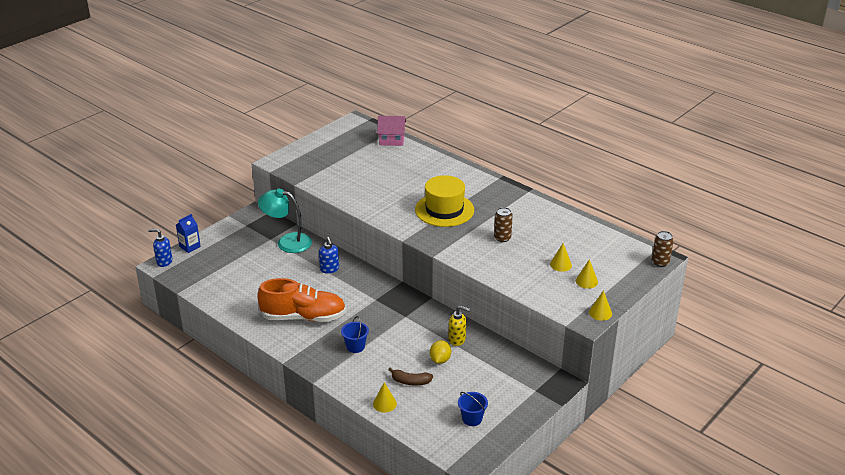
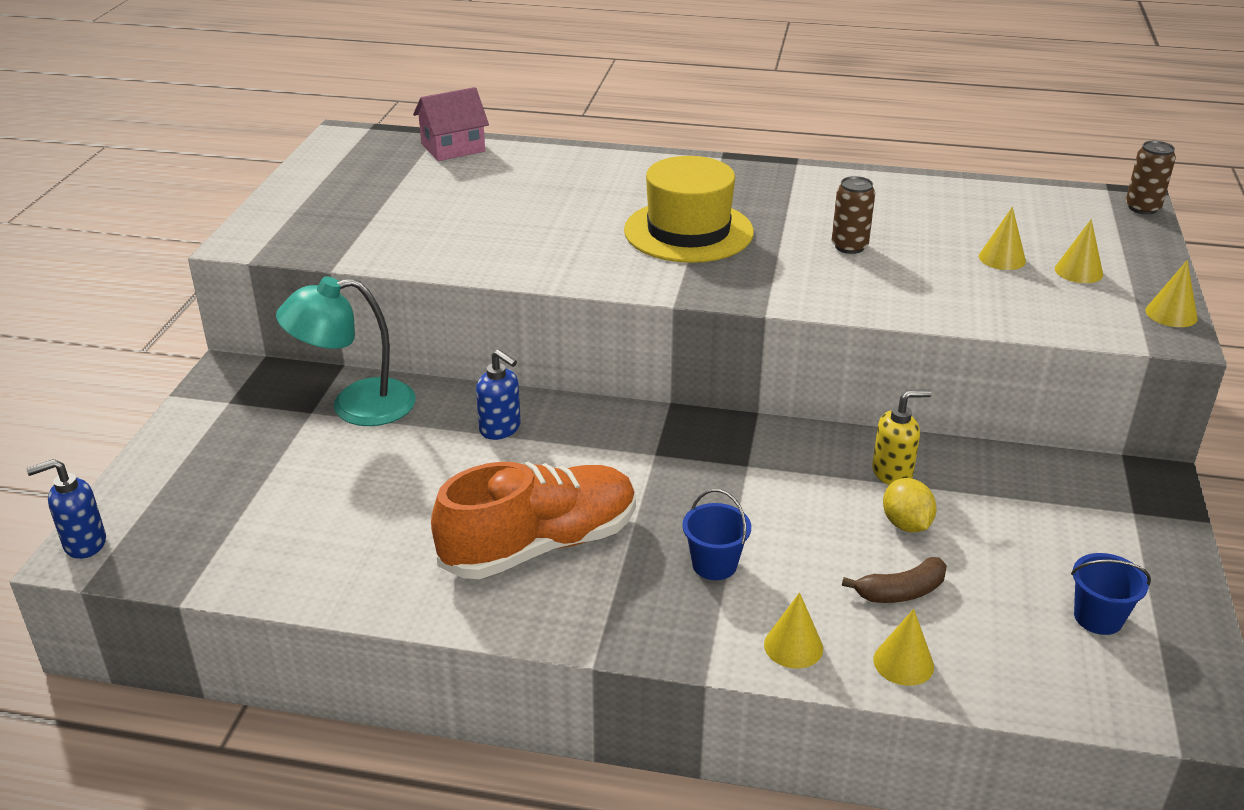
camera: 30 degrees left, 0 degrees up
blue carton [176,214,201,253] -> none
none -> yellow cone [764,592,823,668]

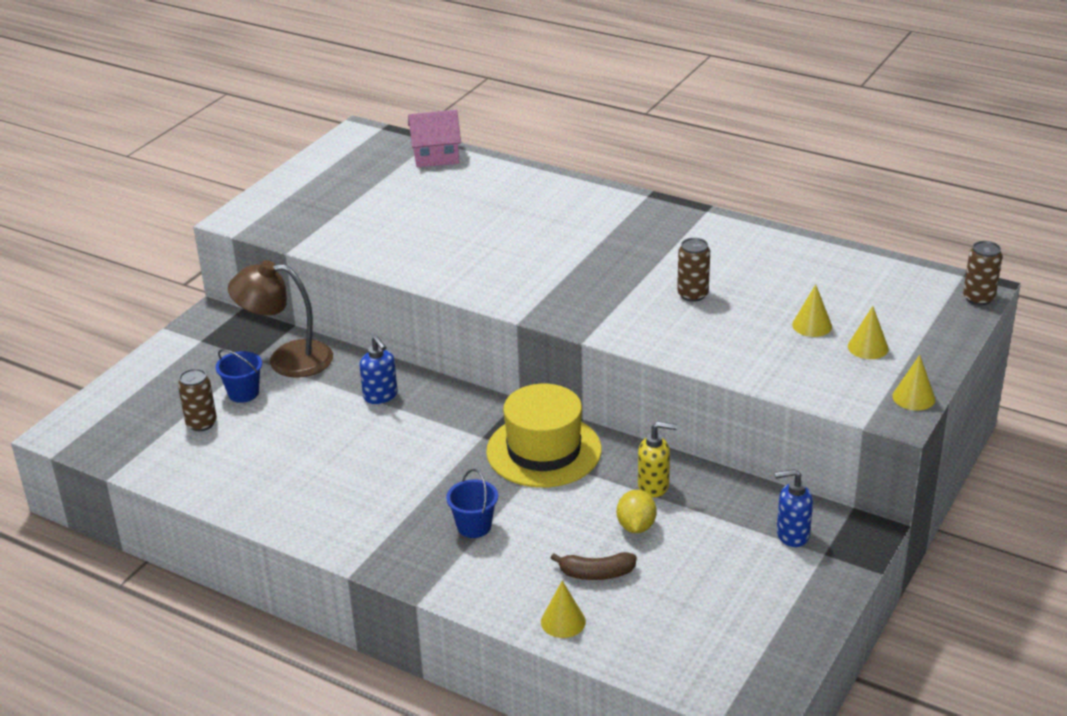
camera: 20 degrees right, 0 degrees up
blue soap dispenser [26,459,106,559] -> blue soap dispenser moved to [775,469,813,547]
turquoise lamp [276,276,416,426] -> brown lamp [228,260,333,378]
orange shoe [431,462,636,579] -> none
yellow hat [624,156,754,263] -> yellow hat moved to [486,384,602,488]
yellow cone [764,592,823,668] -> none
blue bucket [1071,553,1151,635] -> blue bucket moved to [216,349,262,403]
none -> brown can [178,369,217,431]

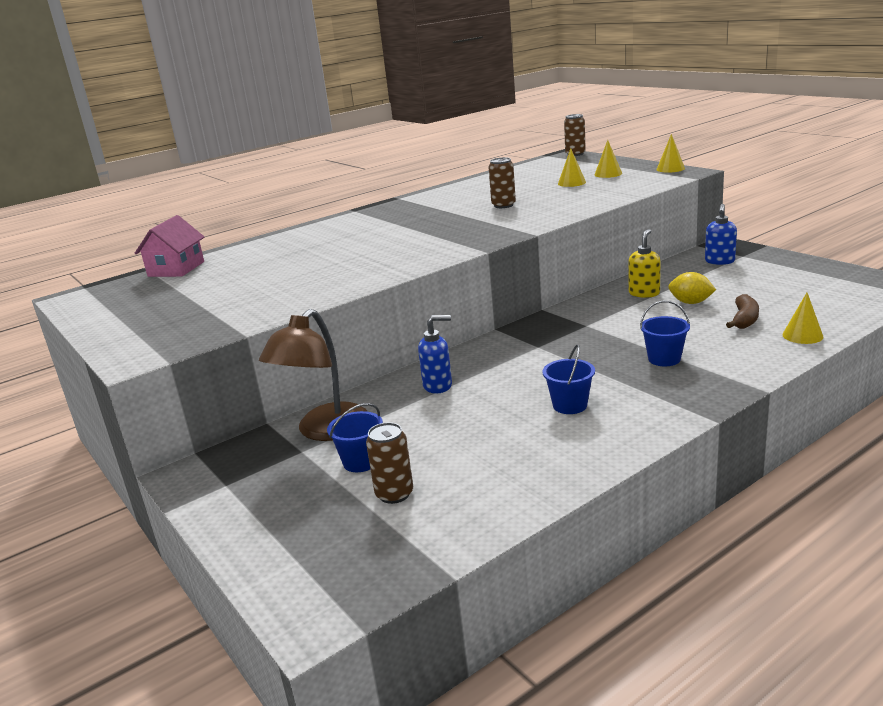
camera: 65 degrees left, 10 degrees down
yellow hat [486,384,602,488] -> none
none -> blue bucket [542,345,595,414]

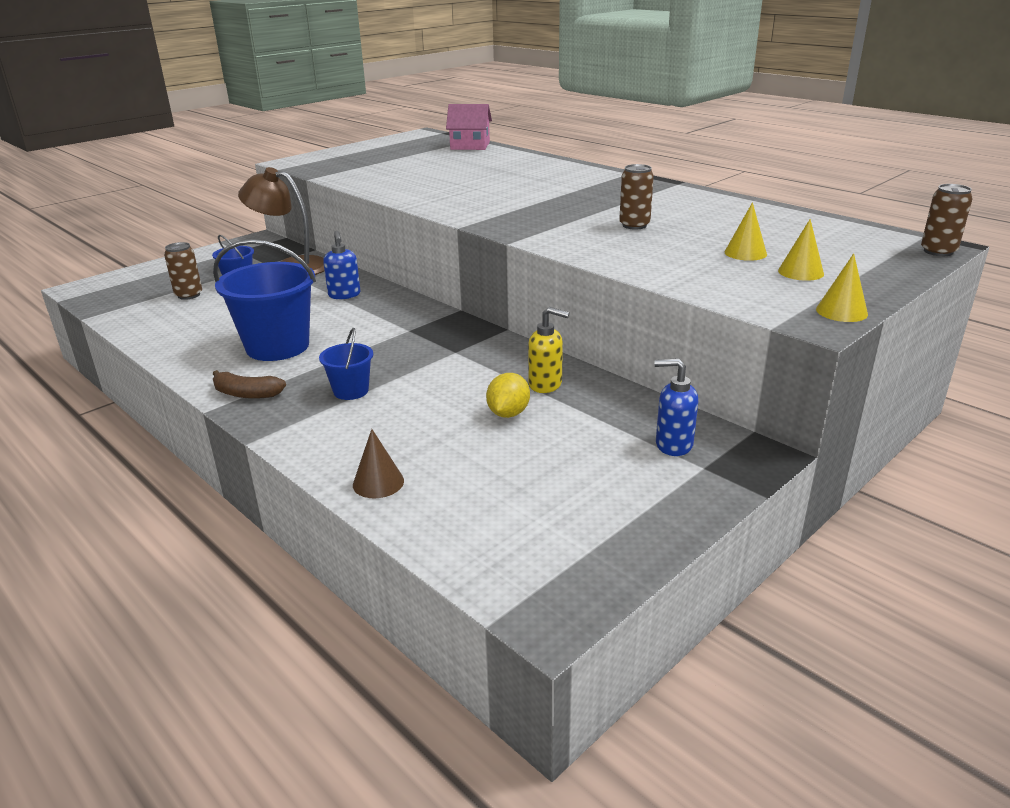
camera: 80 degrees right, 5 degrees up
blue bucket [542,345,595,414] -> blue bucket [213,239,316,361], size x1.97
brown banana [726,294,759,329] -> brown banana moved to [213,370,286,399]
yellow cone [782,293,823,344] -> brown cone [353,429,404,498]

